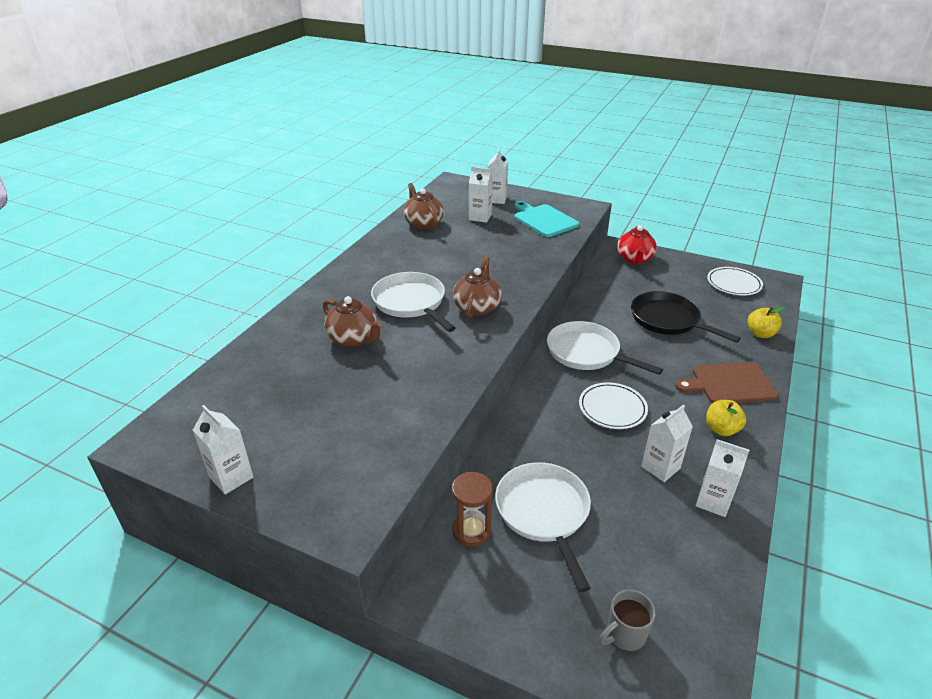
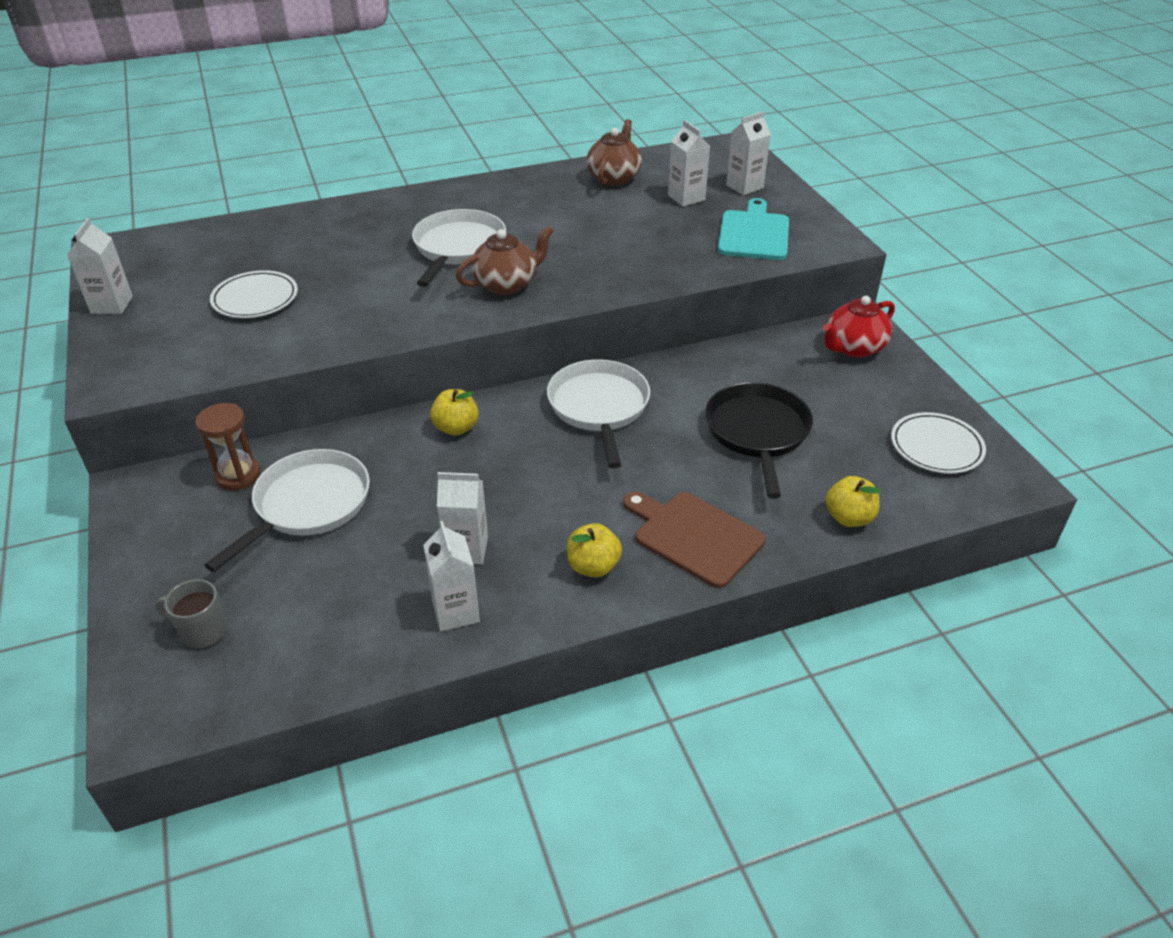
camera: 45 degrees right, 5 degrees up
brown teapot [323,296,383,347] -> none
white plate [579,382,648,429] -> white plate moved to [210,270,298,318]
none -> yellow apple [430,389,479,436]

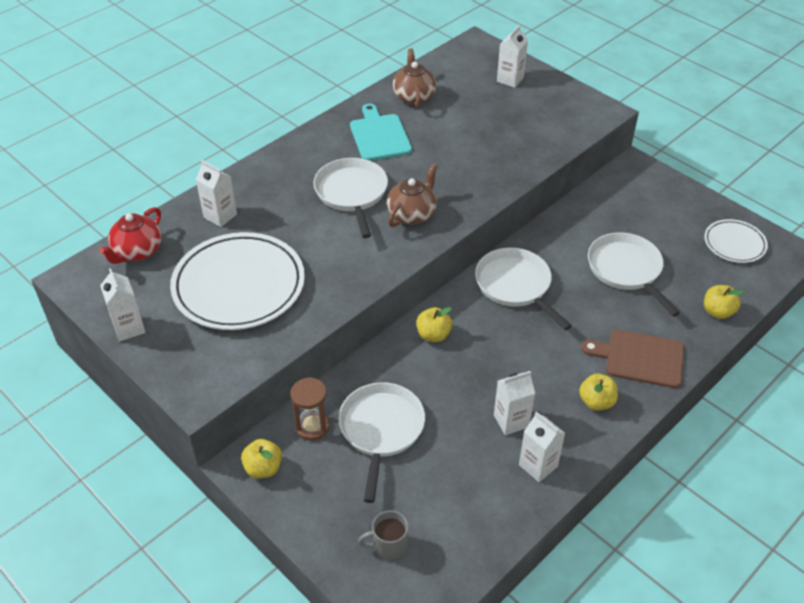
camera: 25 degrees left, 5 degrees up
white plate [210,270,298,318] -> white plate [170,232,305,330], size x1.92
white carton [668,120,710,207] -> white carton moved to [196,160,237,227]
black pan [705,382,813,499] -> white pan [588,232,680,317]
turquoise cutting board [718,198,789,260] -> turquoise cutting board moved to [350,104,412,161]
red teapot [823,296,895,358] -> red teapot moved to [99,207,162,264]
none -> yellow apple [241,439,282,478]

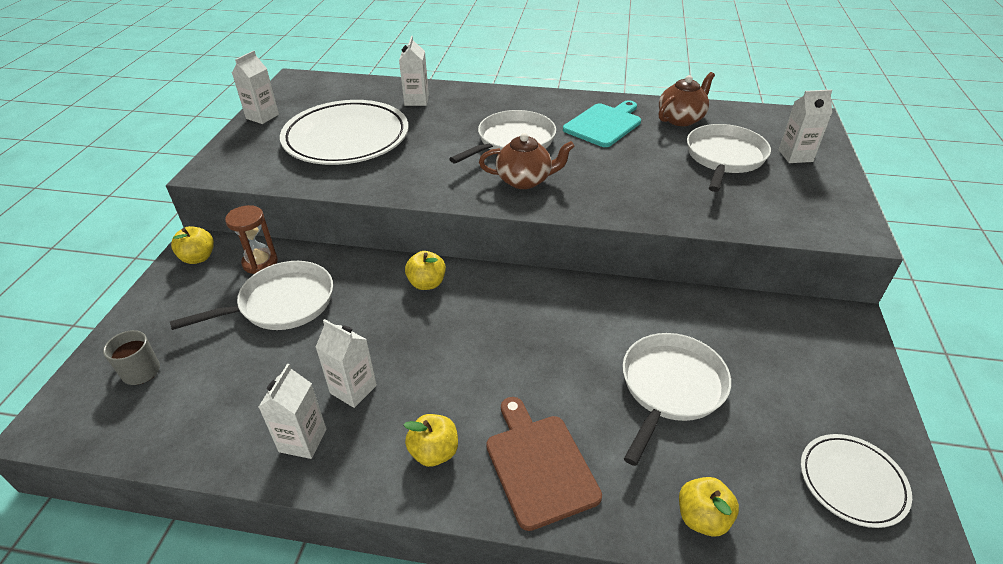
camera: 55 degrees right, 5 degrees down
red teapot [99,207,162,264] -> none
white pan [475,248,572,330] -> white pan moved to [687,124,771,192]

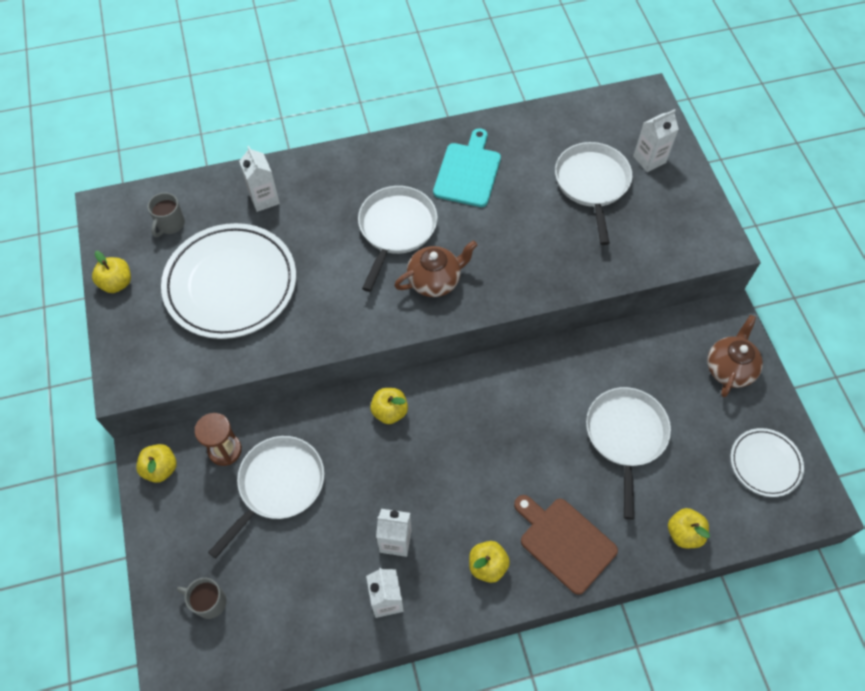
camera: 25 degrees left, 20 degrees up
white carton [232,51,279,124] -> yellow apple [92,251,131,293]
brown teapot [659,72,715,126] -> brown teapot moved to [707,315,763,397]
none -> grey mug [148,193,185,237]

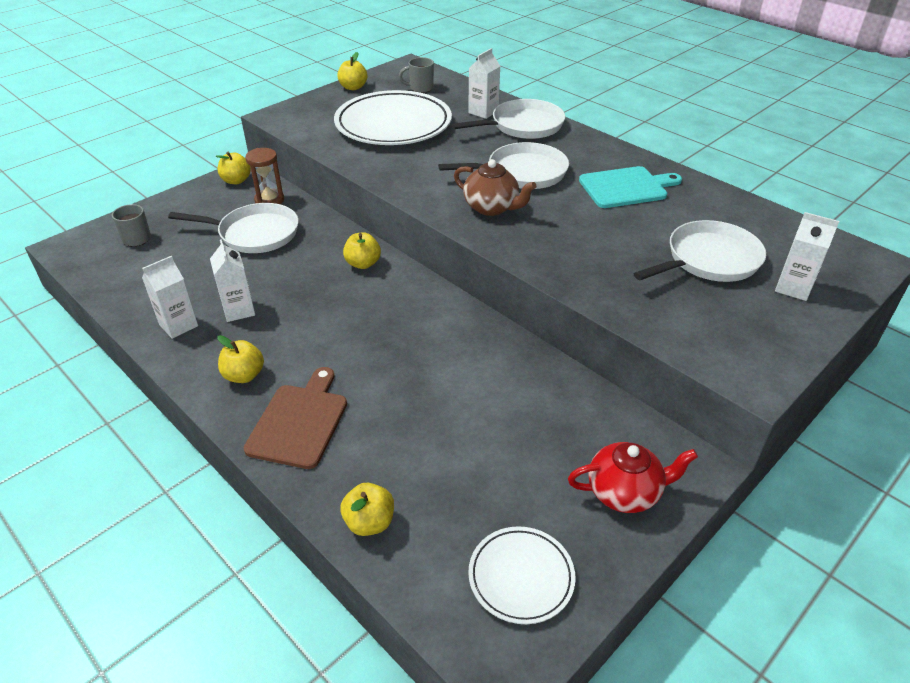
camera: 60 degrees right, 20 degrees down
white pan [586,387,671,519] -> white pan moved to [451,99,565,139]
brown teapot [707,315,763,397] -> red teapot [568,442,698,513]

